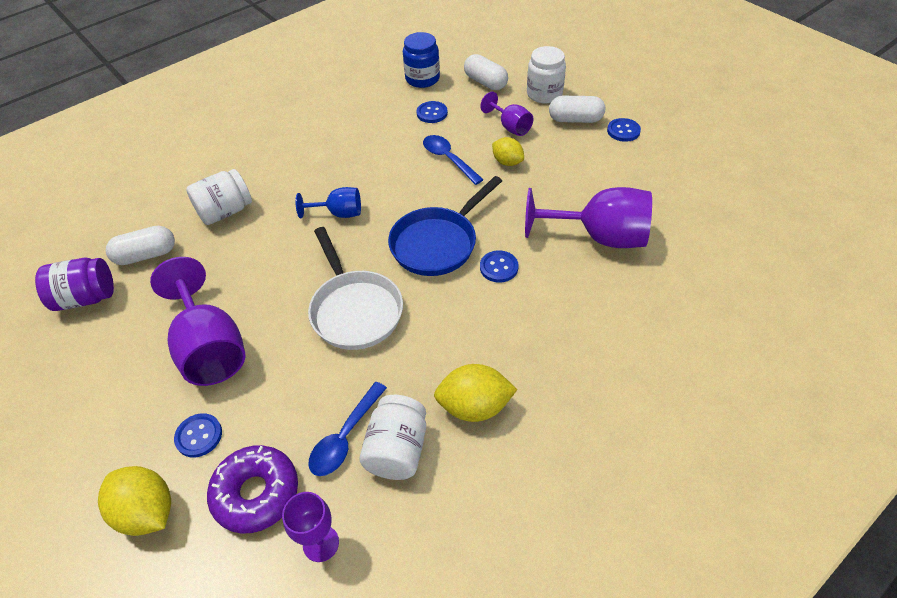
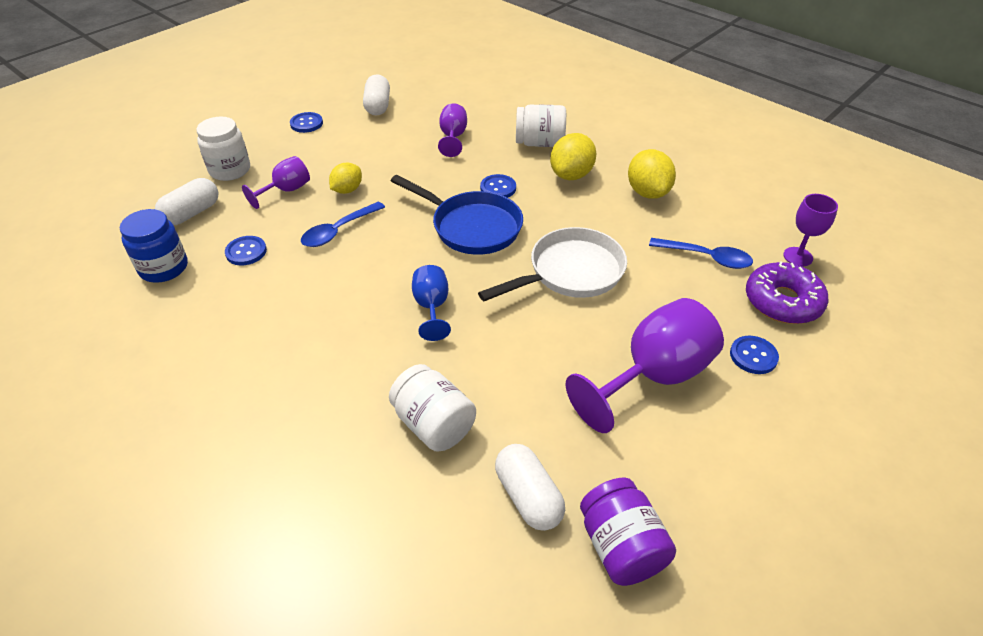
camera: 100 degrees left, 5 degrees down
yellow lemon [98,466,171,536] -> yellow lemon moved to [550,133,596,180]
white jar [360,395,426,480] -> white jar moved to [516,105,566,147]
purple goblet [525,187,652,248] -> purple goblet [438,103,467,157], size x0.54
white capsule [549,96,605,123] -> white capsule moved to [363,74,390,116]

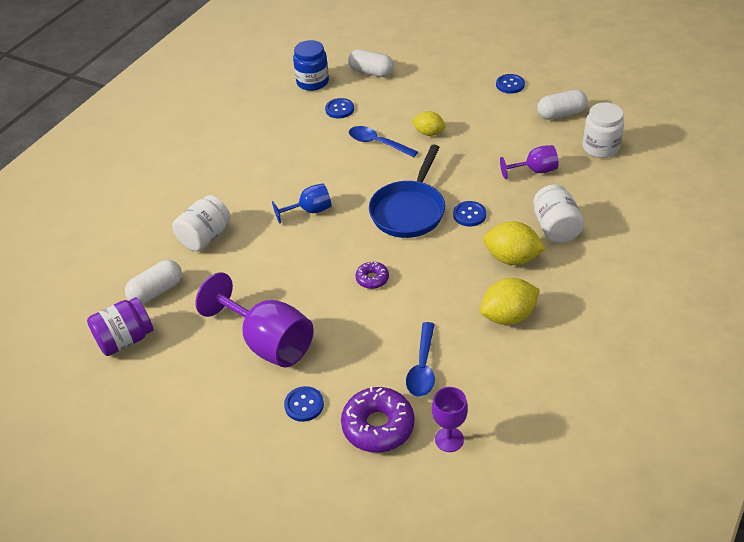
camera: 80 degrees right, 0 degrees up
white jar [196,116,250,181] -> white jar moved to [583,102,624,158]
purple goblet [242,156,310,209] -> none
white pan [478,227,627,301] -> purple donut [355,261,389,289]

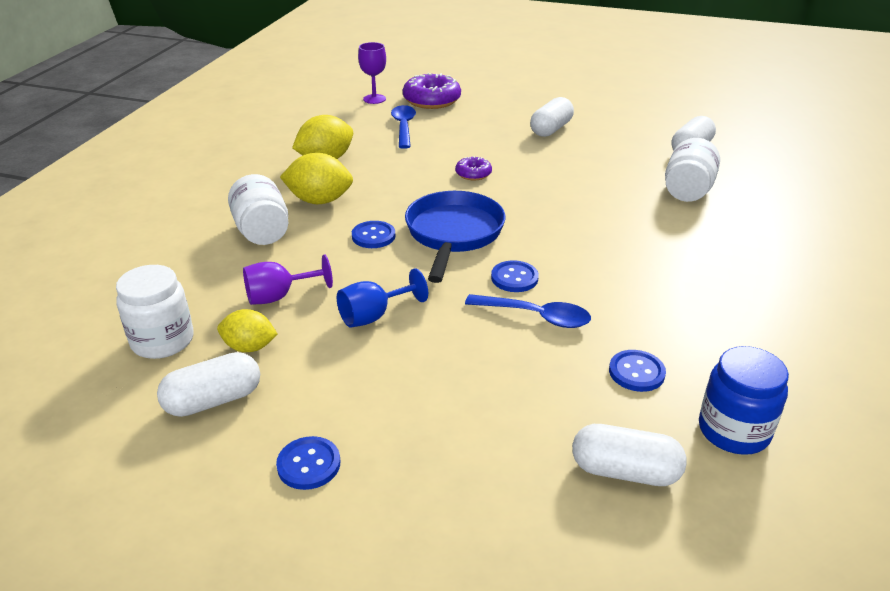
camera: 165 degrees right, 10 degrees down
purple jar [87,297,153,356] -> none
purple goblet [195,272,314,367] -> white capsule [530,97,574,137]
blue goblet [272,183,332,223] -> blue goblet moved to [337,268,428,328]
blue button [284,386,324,422] -> blue button moved to [491,260,539,292]
yellow lemon [412,111,446,136] -> yellow lemon moved to [217,309,277,352]

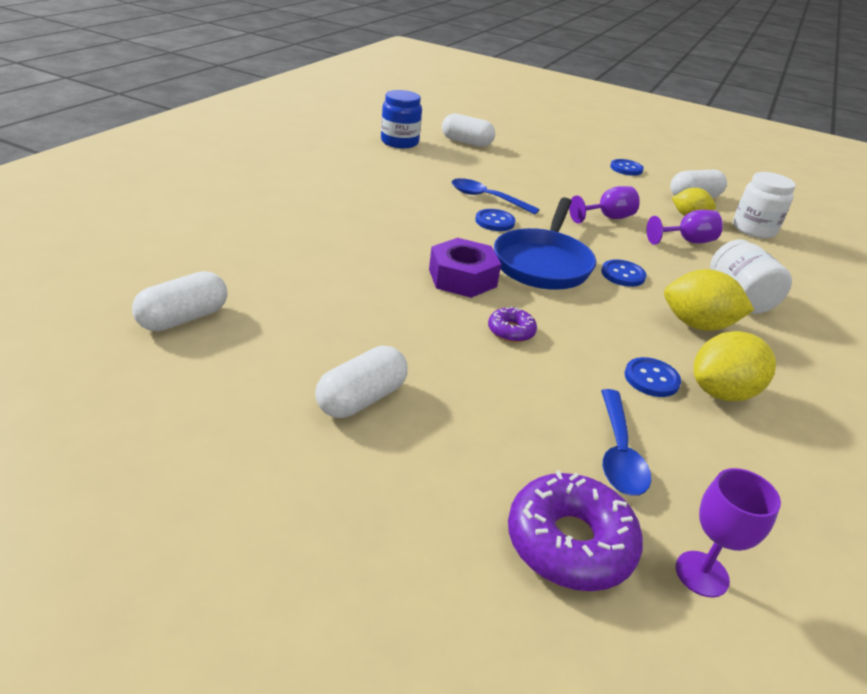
camera: 175 degrees left, 0 degrees up
blue goblet [337,268,428,328] -> purple goblet [569,186,640,224]
blue button [609,350,666,392] -> blue button moved to [625,357,681,397]
white jar [665,138,720,202] -> none
none -> purple nut [429,238,501,298]

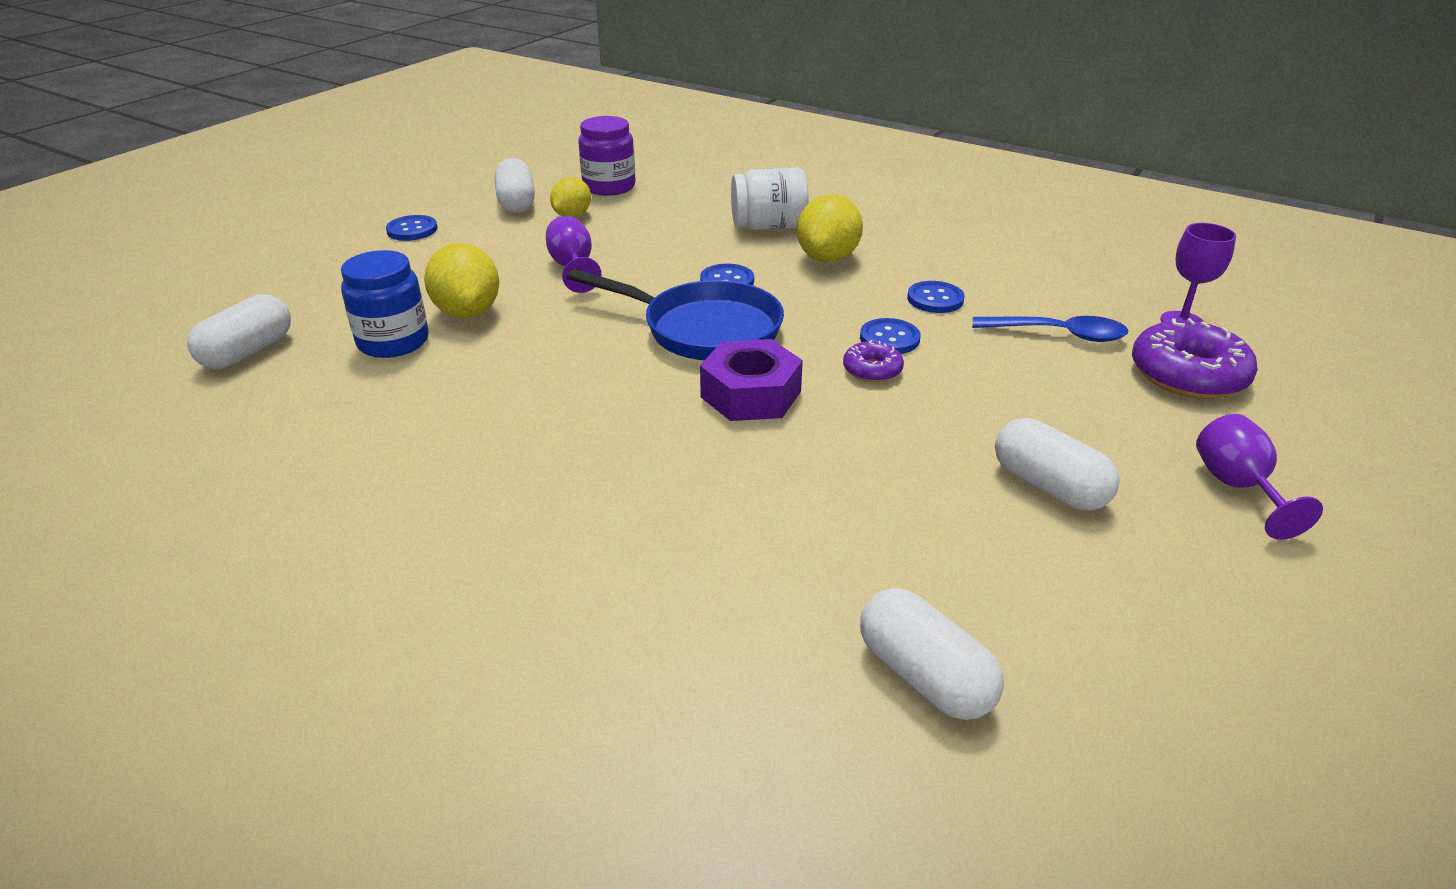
camera: 80 degrees left, 0 degrees up
blue jar [381,90,422,148] -> blue jar moved to [341,250,428,358]
blue spoon [452,178,540,214] -> none
blue button [475,209,515,231] -> blue button moved to [860,318,921,354]
purple goblet [646,210,723,245] -> purple goblet moved to [1196,414,1323,540]
yellow lemon [693,331,776,401] -> yellow lemon moved to [424,243,499,318]
white jar [733,172,796,238] -> purple jar [578,116,635,196]

